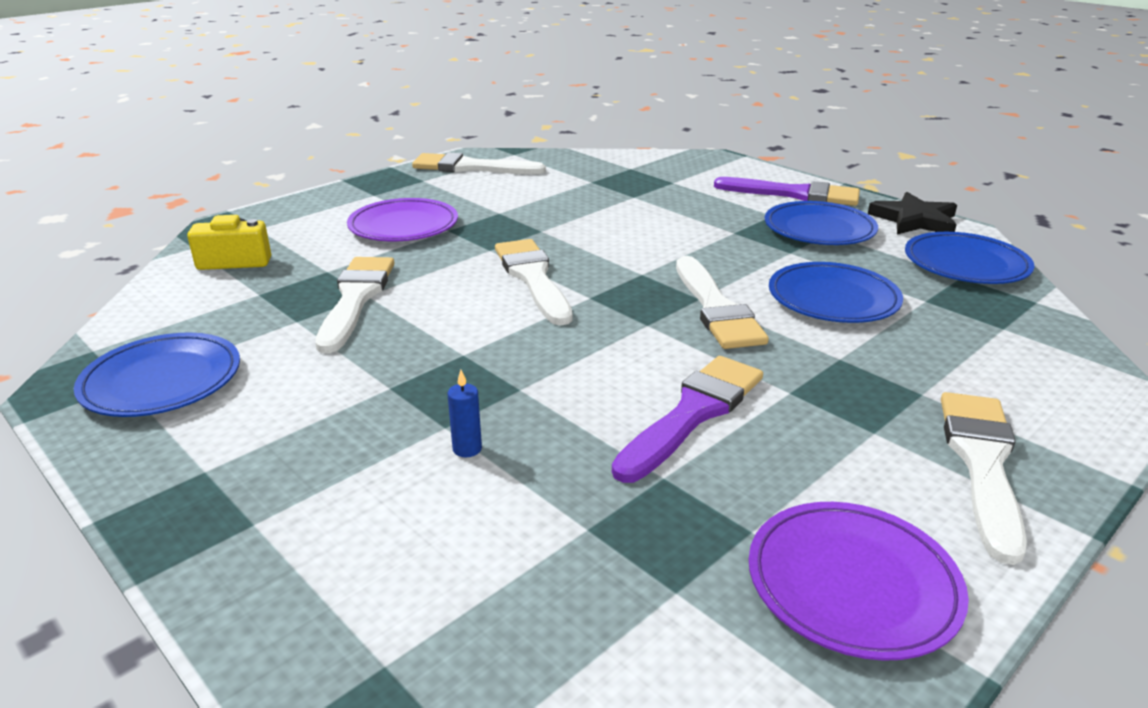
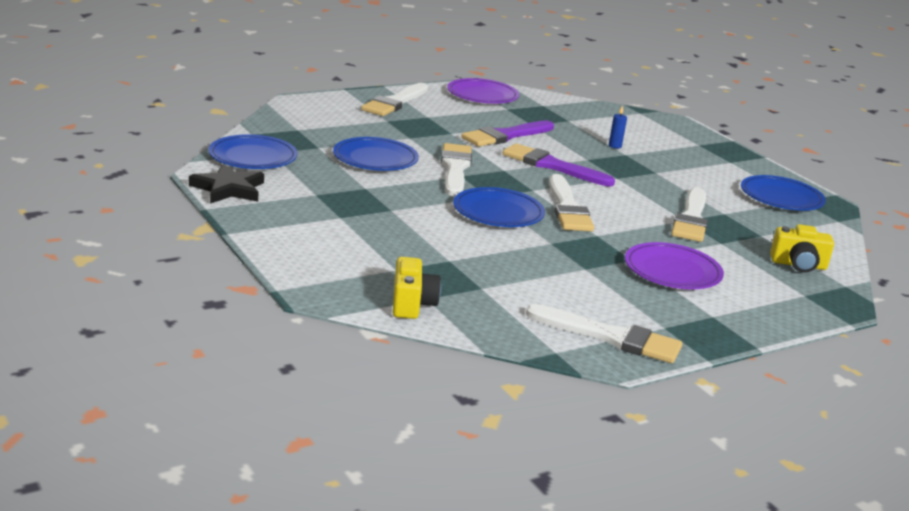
camera: 170 degrees left, 5 degrees down
purple brush [714,177,860,206] -> purple brush moved to [503,143,615,186]
blue plate [765,201,878,245] -> blue plate moved to [453,187,545,227]
none -> yellow camera [393,257,441,319]

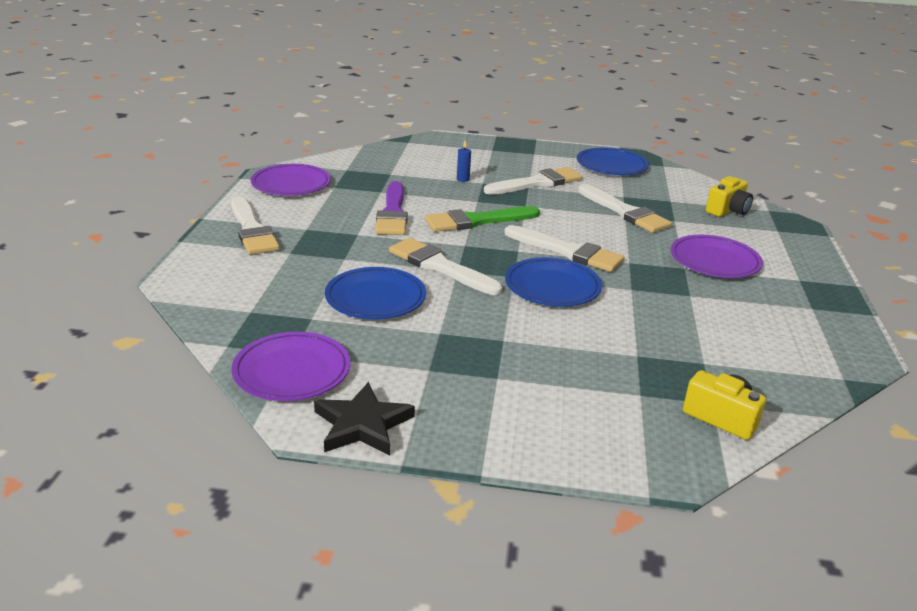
camera: 50 degrees left, 5 degrees up
blue plate [209,134,298,169] -> purple plate [231,332,350,401]
purple brush [503,143,615,186] -> green brush [425,206,540,232]
white brush [526,304,682,363] -> white brush moved to [484,167,582,195]

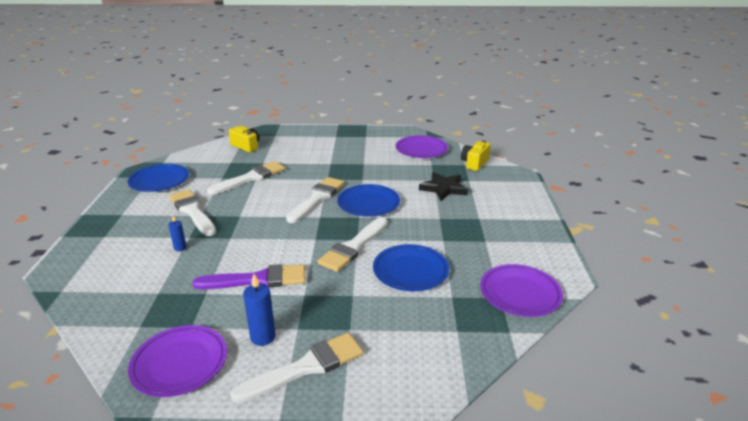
camera: 95 degrees left, 0 degrees up
black star [314,382,415,455] -> black star moved to [419,172,468,201]
green brush [425,206,540,232] -> none
purple plate [670,235,763,278] -> purple plate moved to [396,135,448,158]
none -> blue candle [243,274,276,346]

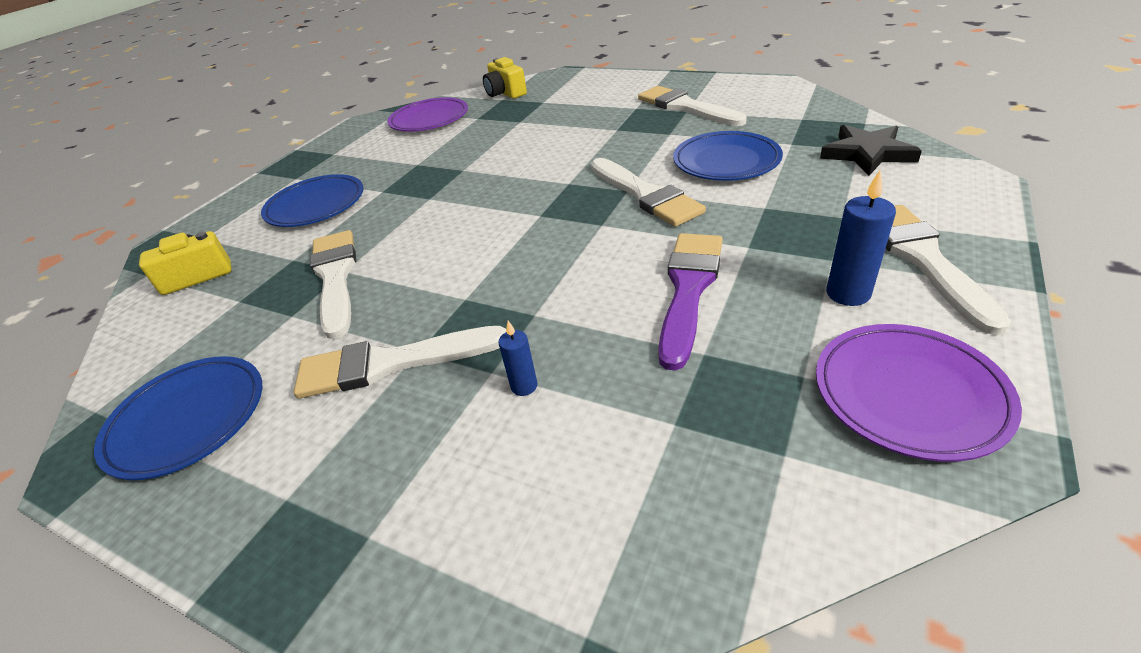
camera: 60 degrees left, 10 degrees up
white brush [286,177,344,223] -> white brush moved to [638,86,747,126]
blue plate [337,184,400,217] -> blue plate moved to [261,174,364,227]
black star [419,172,468,201] -> black star moved to [820,125,922,176]
purple plate [480,264,563,317] -> none

